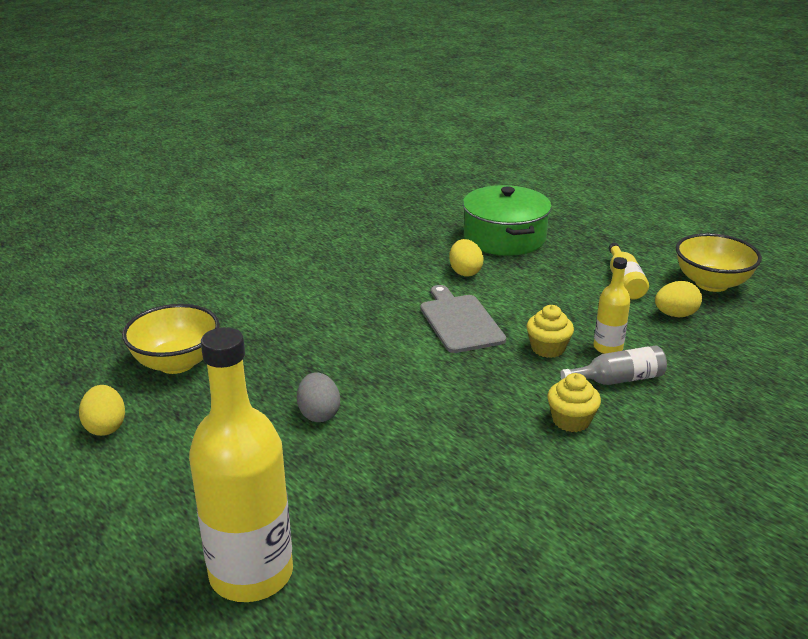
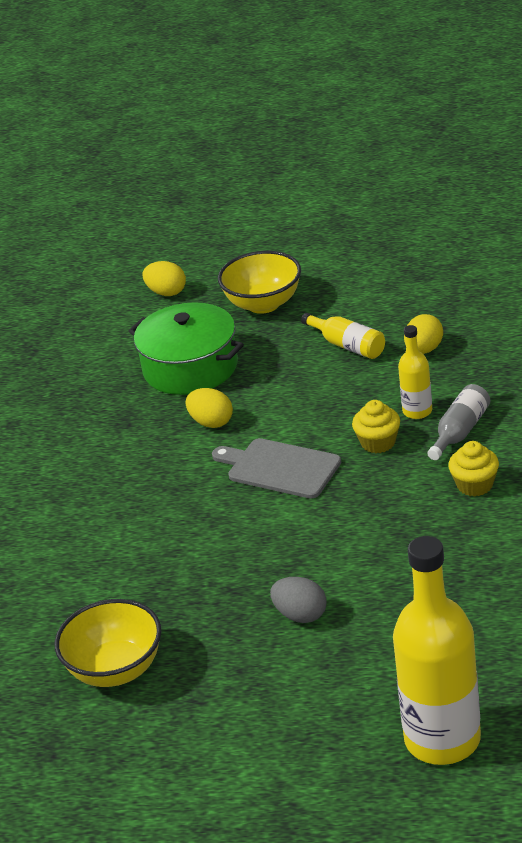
camera: 40 degrees left, 5 degrees up
yellow egg [79,385,125,436] -> yellow egg moved to [143,261,186,296]
yellow bowl [676,233,762,292] -> yellow bowl moved to [218,251,301,314]

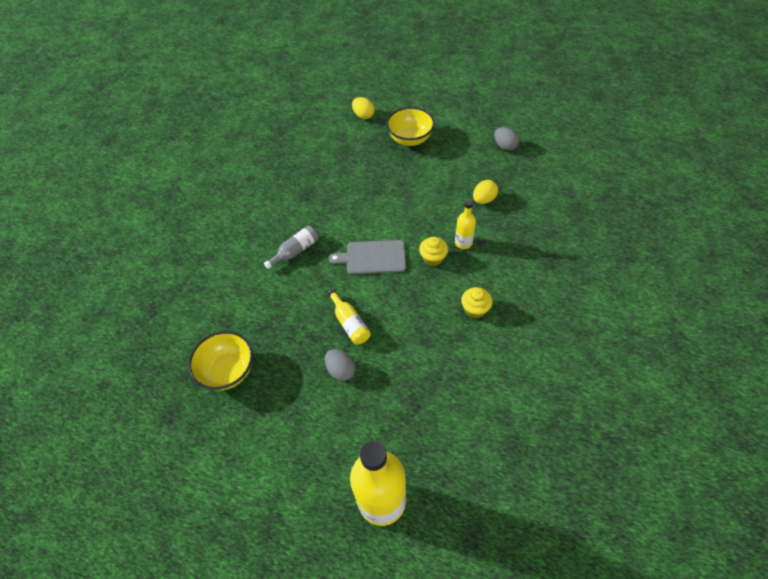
camera: 15 degrees right, 20 degrees up
green pot [129,302,244,395] -> none
yellow egg [186,388,233,428] -> none
grey cutting board [212,438,341,499] -> grey cutting board turned 45 degrees counterclockwise [329,240,406,274]
yellow bottle [301,313,385,359] -> yellow bottle moved to [328,289,371,345]
grey bottle [427,384,490,460] -> grey bottle moved to [264,226,318,269]
none -> grey egg [494,127,519,151]

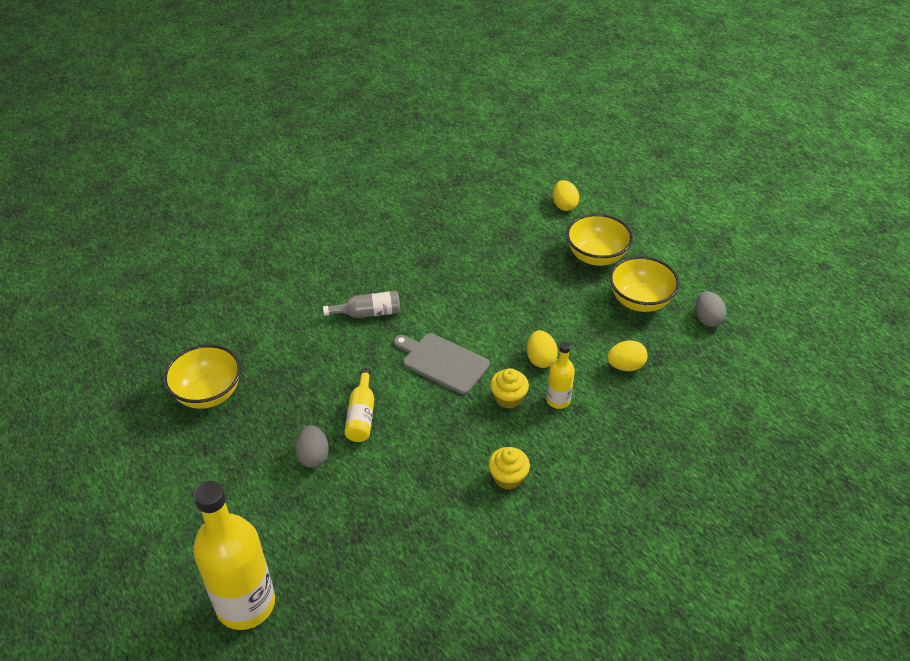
camera: 30 degrees right, 10 degrees down
none -> yellow egg [527,330,558,368]
none -> yellow bowl [610,256,680,312]

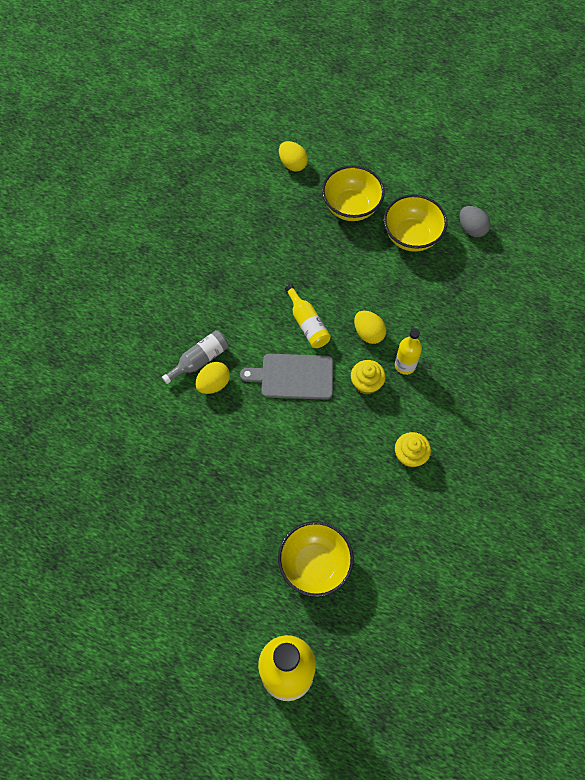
camera: 30 degrees left, 20 degrees up
yellow bowl [164,345,241,409] -> yellow bowl moved to [278,521,354,597]
grey egg [295,425,329,468] -> none
yellow bottle [344,368,374,442] -> yellow bottle moved to [285,284,331,348]
yellow egg [607,340,648,371] -> yellow egg moved to [195,362,230,394]

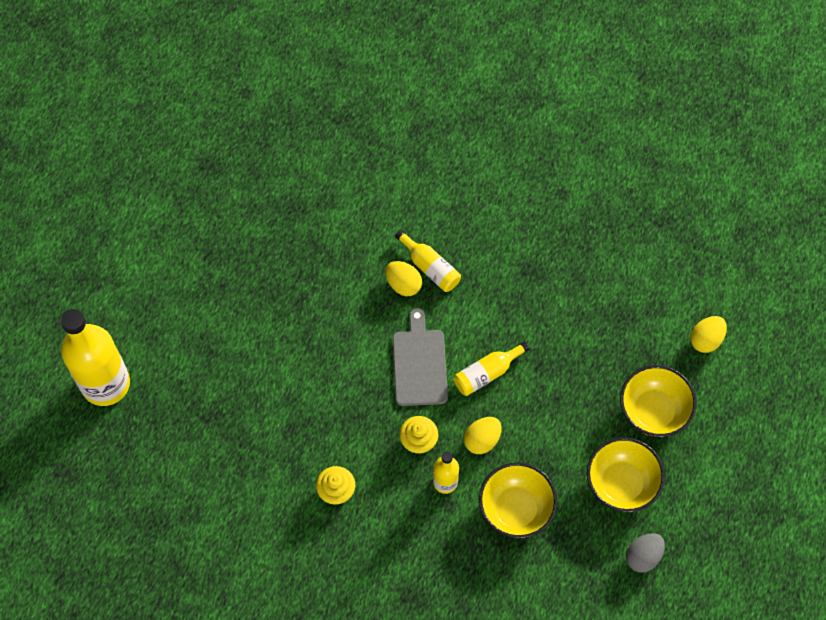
camera: 85 degrees right, 0 degrees up
grey bottle [162,330,229,384] -> yellow bottle [395,230,461,292]
yellow bowl [278,521,354,597] -> yellow bowl moved to [479,462,557,538]

